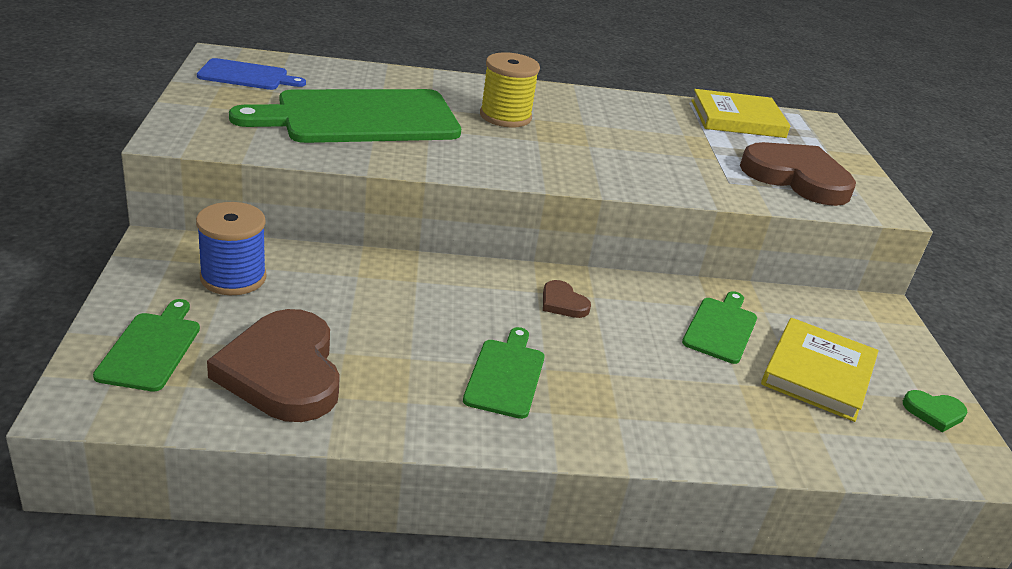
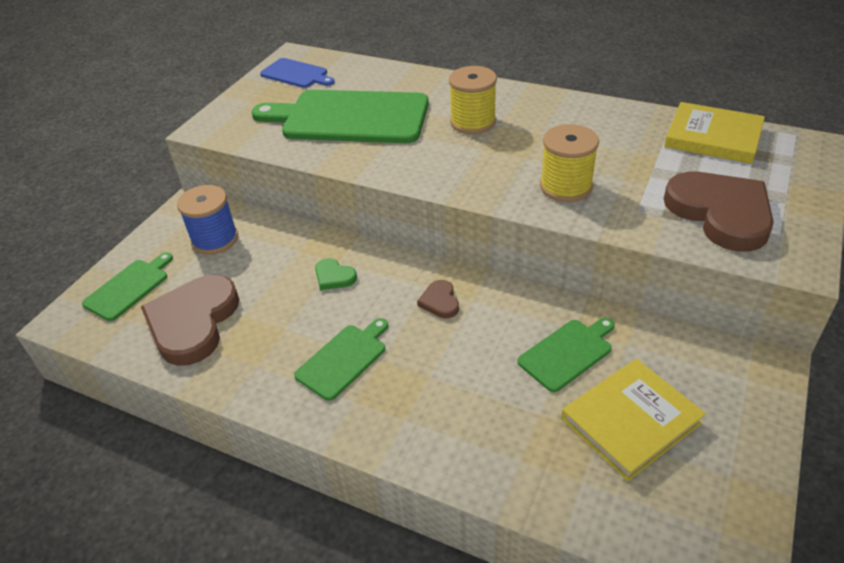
camera: 35 degrees right, 10 degrees up
green heart [903,390,967,432] -> green heart moved to [315,258,357,290]
none -> yellow spool [540,124,599,202]

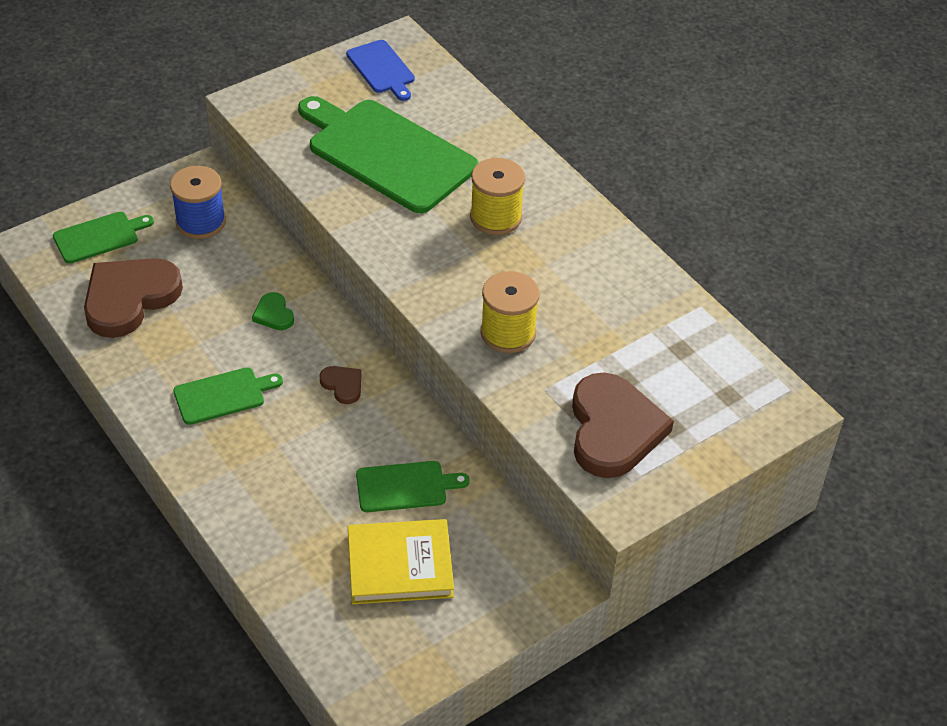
camera: 25 degrees right, 5 degrees up
brown heart [417,280,459,318] -> brown heart turned 120 degrees clockwise [319,366,361,404]
yellow book [664,102,765,164] -> none

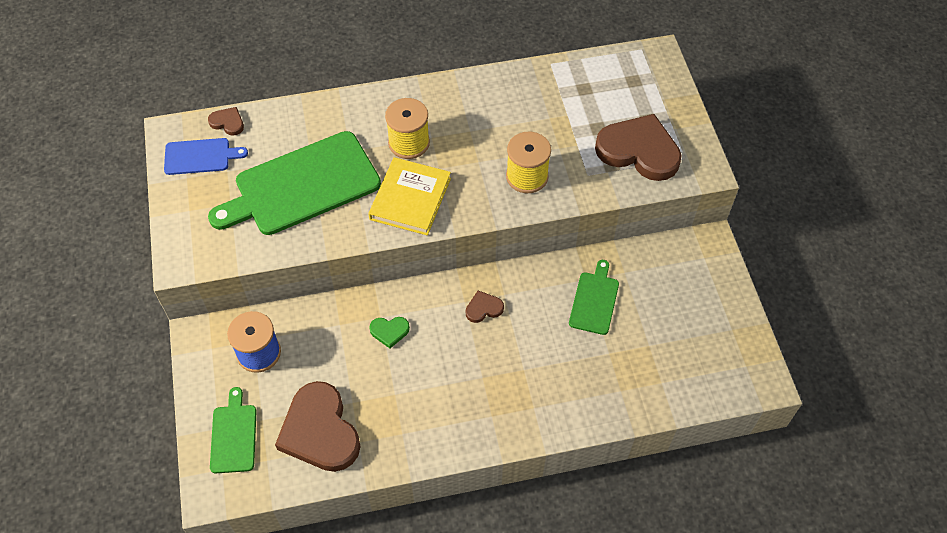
camera: 65 degrees left, 10 degrees up
green cutting board [173,367,283,425] -> none
yellow book [348,519,454,604] -> yellow book moved to [368,157,451,236]
none -> brown heart [208,107,244,136]

